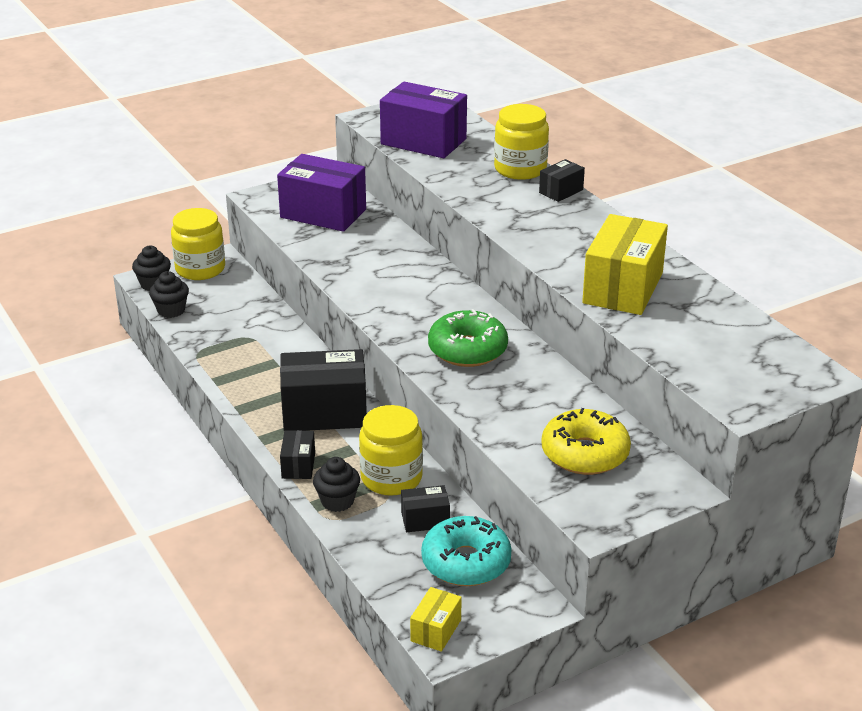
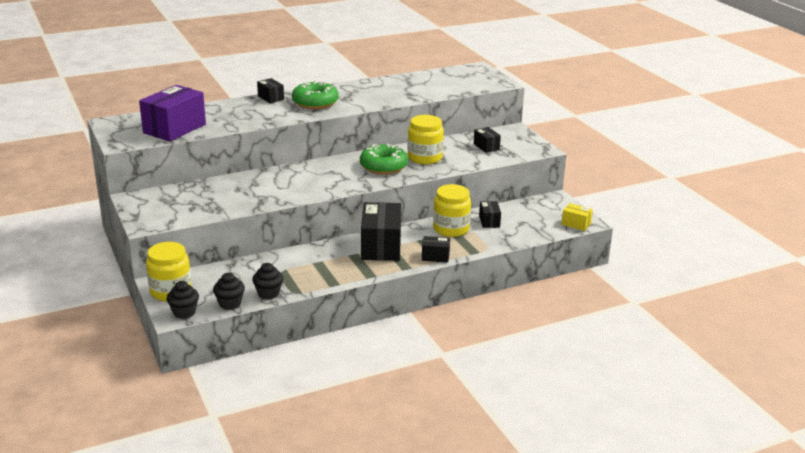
camera: 85 degrees left, 5 degrees down
purple box [277,154,366,232] -> none
black cupcake [313,457,360,512] -> black cupcake moved to [252,263,283,300]
turquoise donut [421,516,512,586] -> none
yellow jar [494,104,549,180] -> yellow jar moved to [408,115,444,164]
yellow donut [542,408,631,475] -> black box [474,127,501,153]
yellow box [582,214,668,315] -> none
none -> green donut [292,81,338,109]

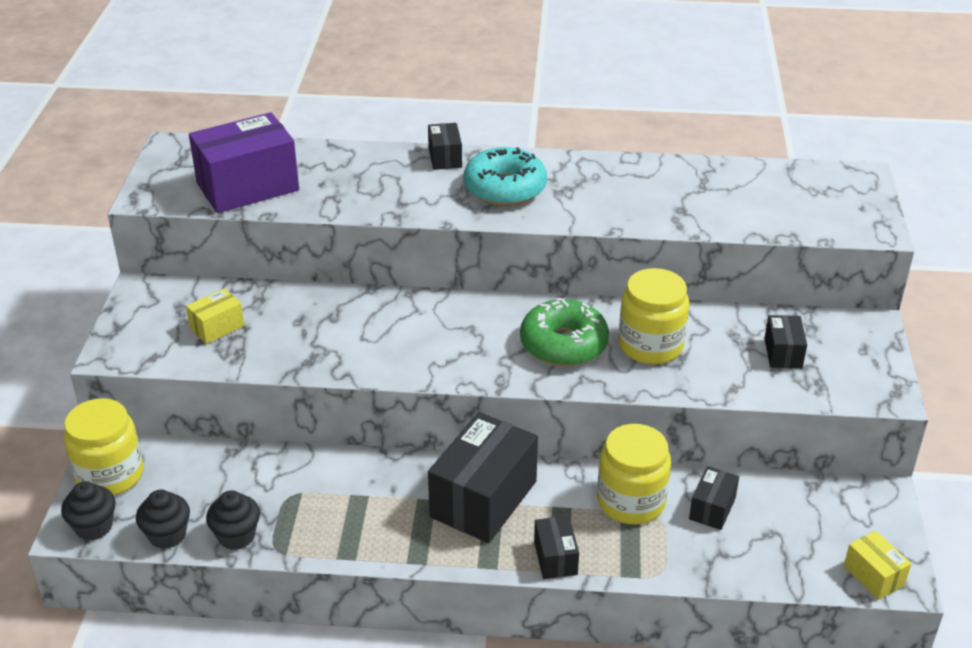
camera: 30 degrees right, 10 degrees up
green donut [292,81,338,109] -> turquoise donut [464,147,547,206]
black box [422,236,450,263] -> black box turned 45 degrees clockwise [534,516,579,579]
none -> yellow box [186,288,244,344]

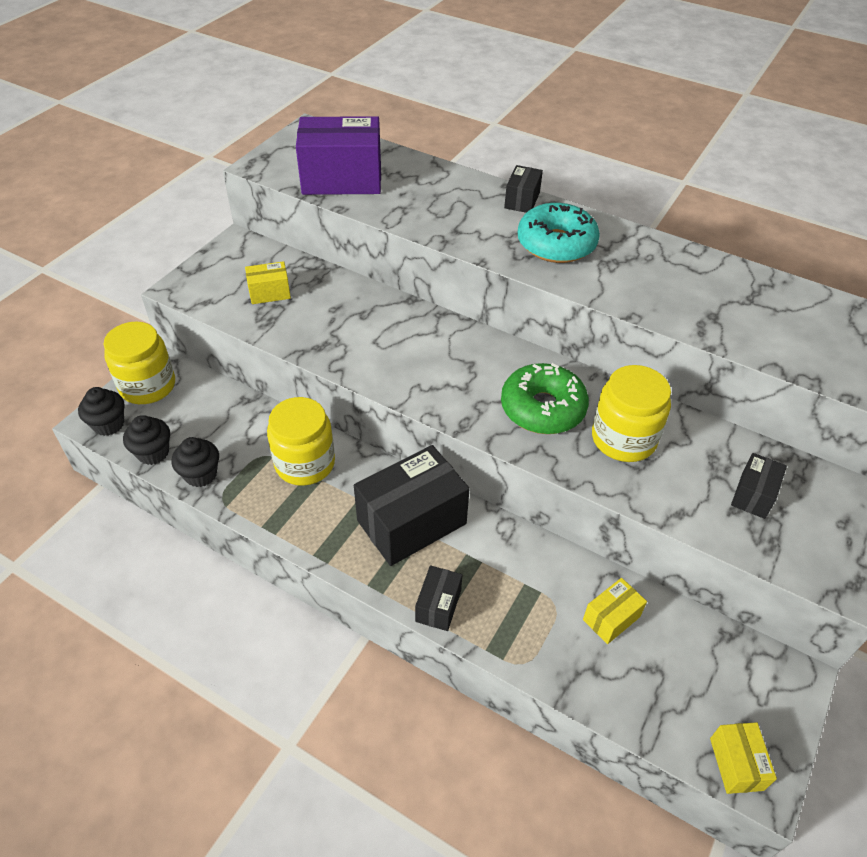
camera: 25 degrees right, 10 degrees up
yellow jar [597,424,671,525] -> yellow jar moved to [267,397,335,486]
black box [689,466,739,530] -> yellow box [583,578,647,644]

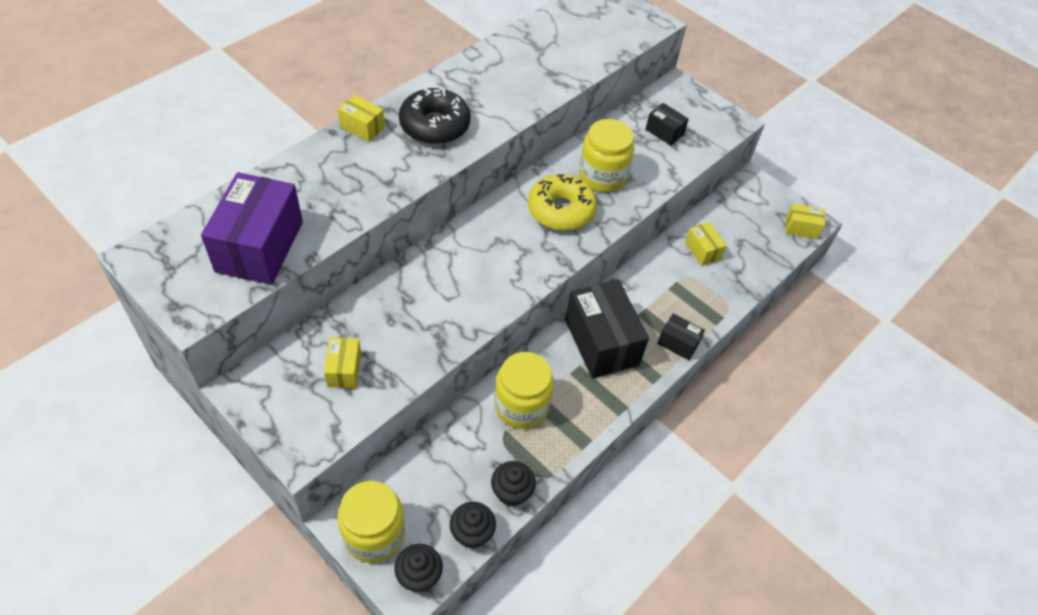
camera: 80 degrees left, 5 degrees up
green donut [501,363,589,434] -> yellow donut [528,174,597,231]
black box [504,165,543,213] -> yellow box [338,95,385,142]
turquoise donut [517,203,600,263] -> black donut [399,87,471,144]

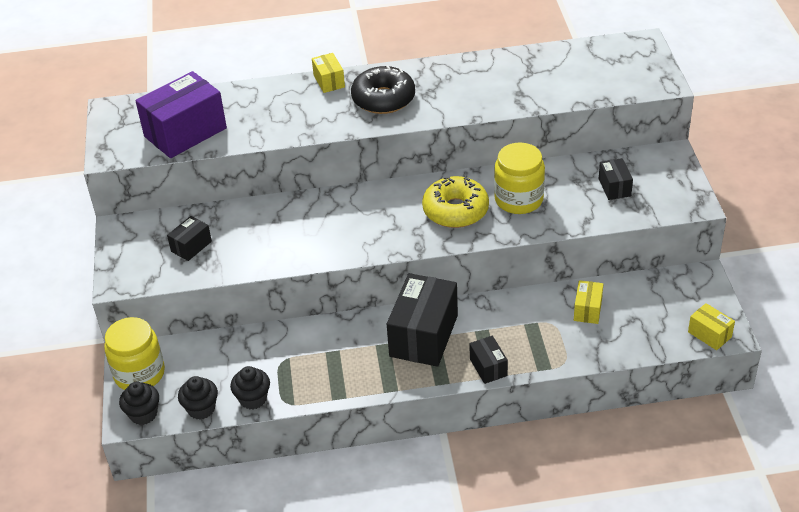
camera: 45 degrees right, 10 degrees down
yellow box [324,338,361,388] -> black box [167,216,212,261]
yellow jar [494,352,554,429] -> none

